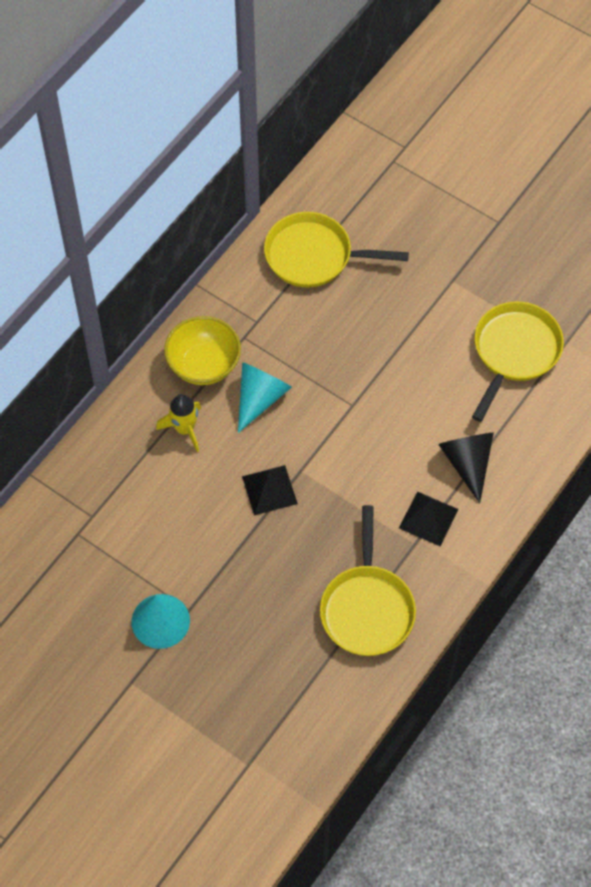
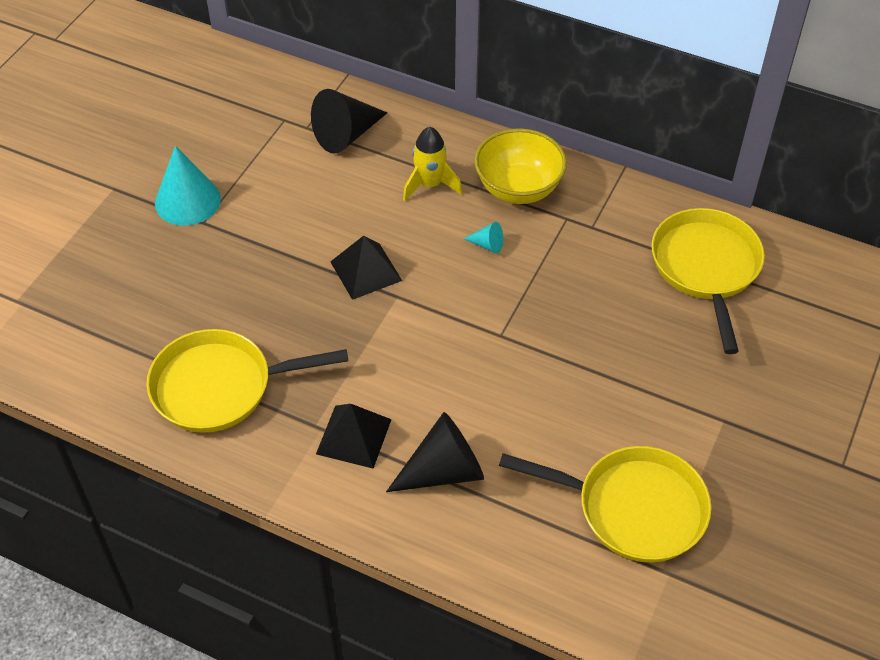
camera: 80 degrees right, 10 degrees down
turquoise cone [238,362,292,433] -> turquoise cone [464,222,503,254], size x0.46
none -> black cone [311,89,387,153]

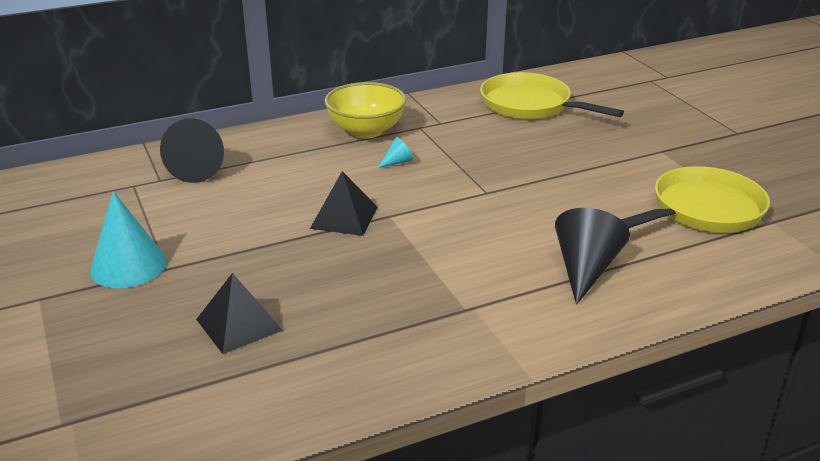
camera: 50 degrees left, 20 degrees down
yellow pan [146,329,348,433] -> none
black pyramid [316,404,392,469] -> black pyramid moved to [196,273,283,354]
yellow rocket [403,127,462,201] -> none

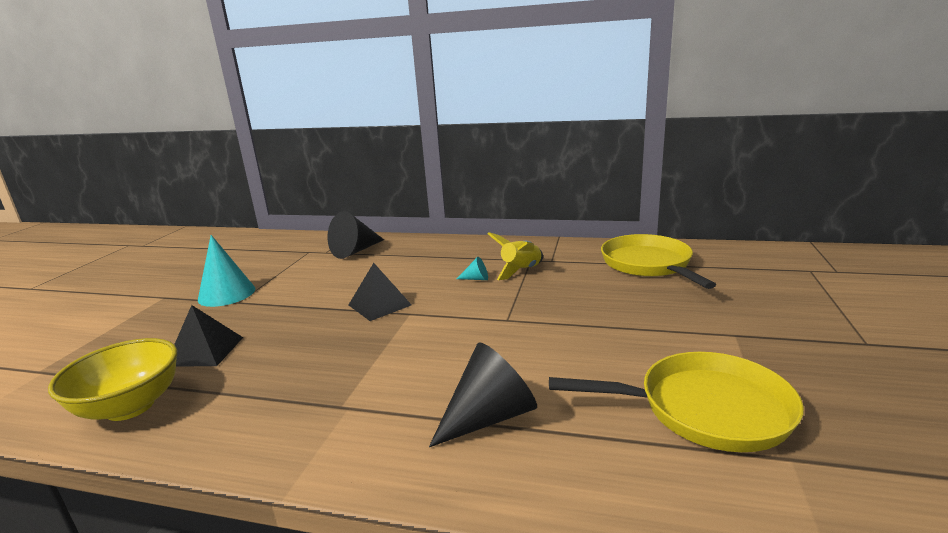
camera: 40 degrees right, 10 degrees down
yellow bowl [325,82,407,139] -> yellow bowl moved to [48,338,177,421]
none -> yellow rocket [488,232,543,280]

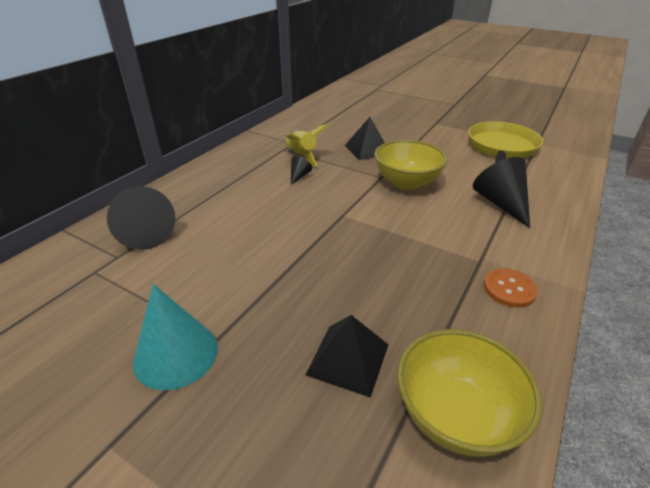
camera: 75 degrees left, 15 degrees up
black pyramid [349,263,412,321] -> black pyramid moved to [345,117,385,160]
turquoise cone [457,257,488,280] -> black cone [291,156,312,184]
yellow pan [601,234,716,289] -> none
none -> yellow bowl [374,140,448,190]
none -> orange button [483,268,538,308]

